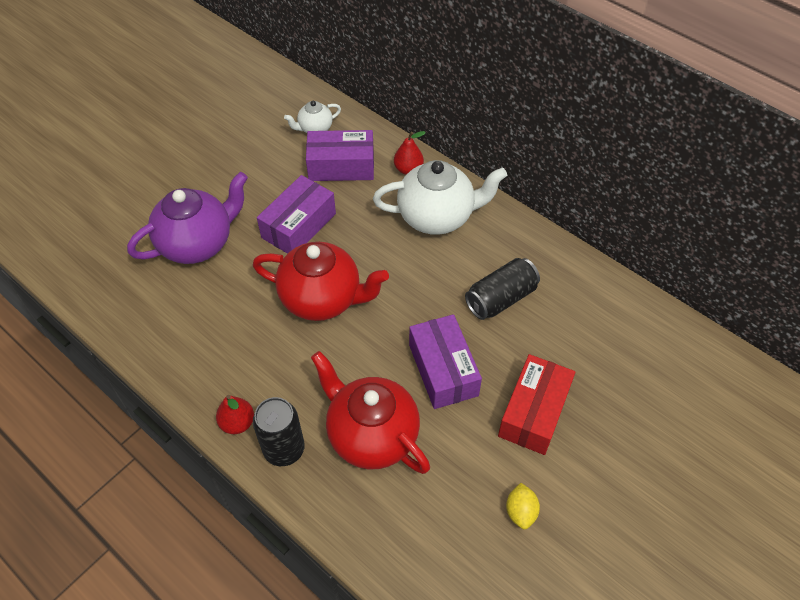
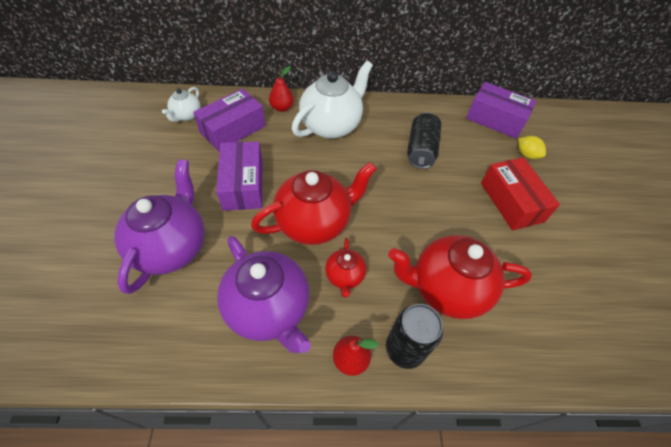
camera: 45 degrees left, 0 degrees up
purple box [409,314,482,409] -> purple box moved to [466,82,536,139]
yellow lemon [506,483,540,529] -> yellow lemon moved to [518,136,546,159]
none -> purple teapot [217,236,311,353]
none -> red teapot [325,238,366,298]

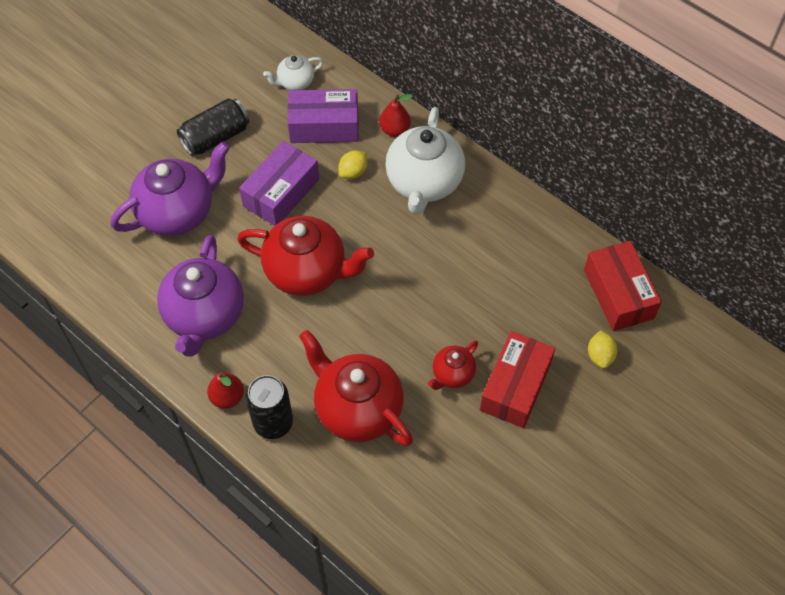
camera: 45 degrees right, 5 degrees up
white teapot [292,61,373,139] -> white teapot turned 105 degrees clockwise [385,107,465,214]
red teapot [325,238,366,298] -> red teapot moved to [428,341,478,390]
black can [407,112,441,169] -> black can moved to [176,98,249,156]
purple box [466,82,536,139] -> red box [584,241,662,331]
none -> yellow lemon [338,151,367,179]

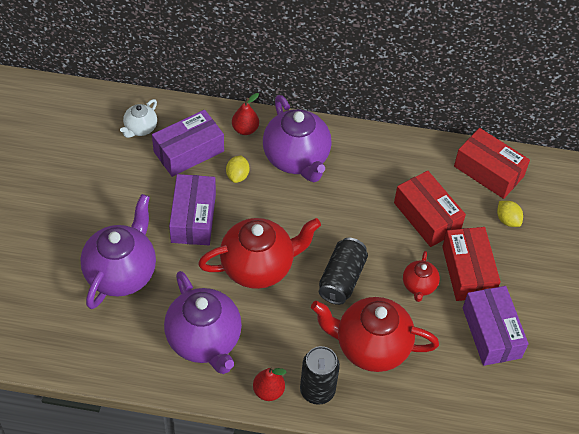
camera: 35 degrees left, 5 degrees down
black can [176,98,249,156] -> black can moved to [319,238,368,305]
white teapot [385,107,465,214] -> purple teapot [263,95,332,182]
none -> red box [394,171,466,247]
none -> purple box [463,286,528,366]

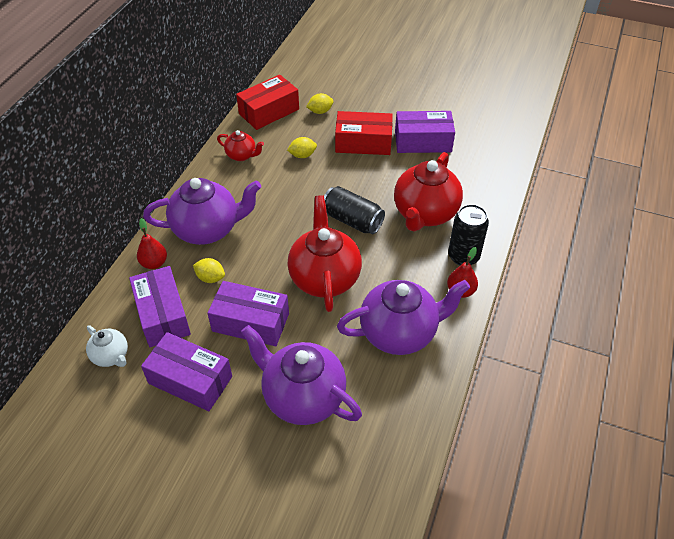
camera: 75 degrees left, 5 degrees down
red box [394,171,466,247] -> yellow lemon [287,137,317,158]
red teapot [403,251,440,302] -> red teapot moved to [217,130,264,161]
none -> purple box [141,332,232,411]

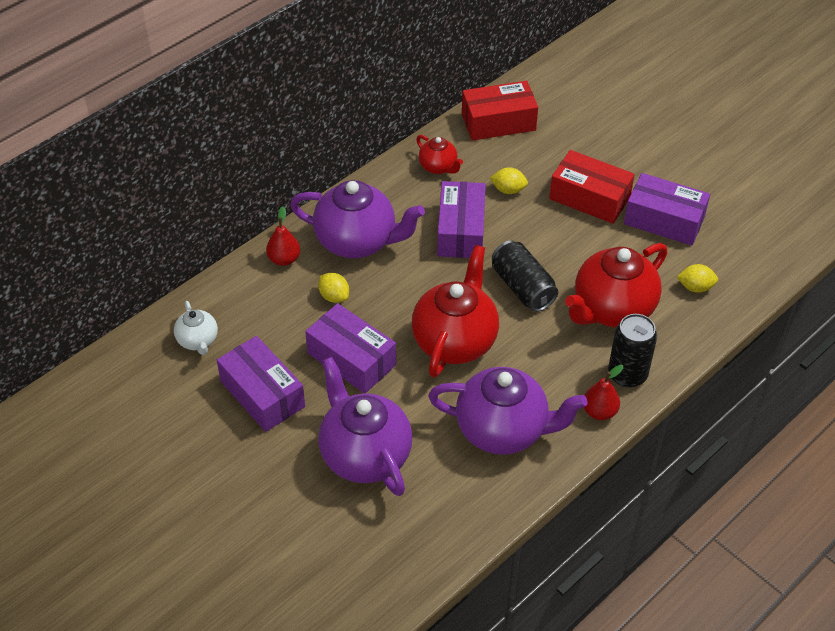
camera: 25 degrees right, 0 degrees up
purple box [129,266,191,347] -> purple box moved to [437,181,486,258]
yellow lemon [306,93,334,114] -> yellow lemon moved to [677,264,718,293]

